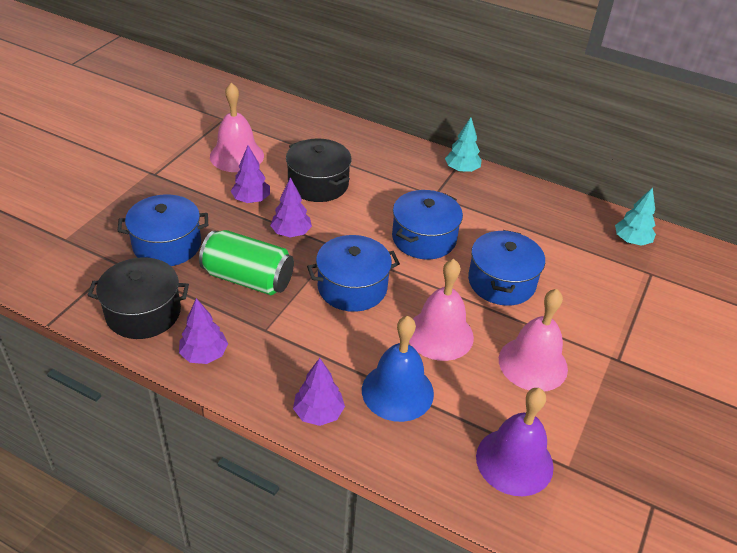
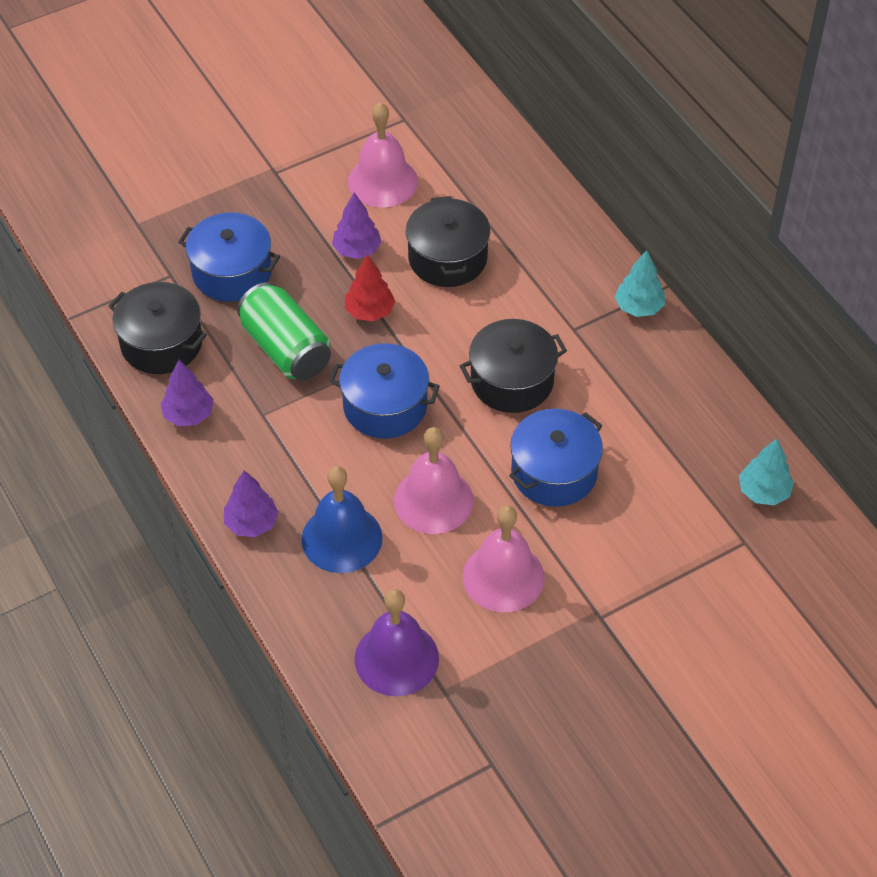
camera: 35 degrees right, 10 degrees up
purple tree [270,177,312,238] -> red tree [345,255,395,321]
blue pot [392,190,463,259] -> black pot [460,319,567,413]

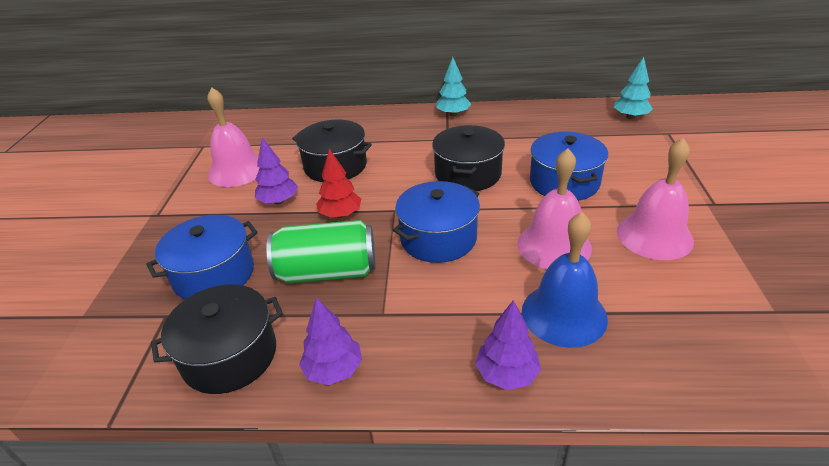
camera: 55 degrees left, 15 degrees down
purple bell [355,589,439,696] -> none

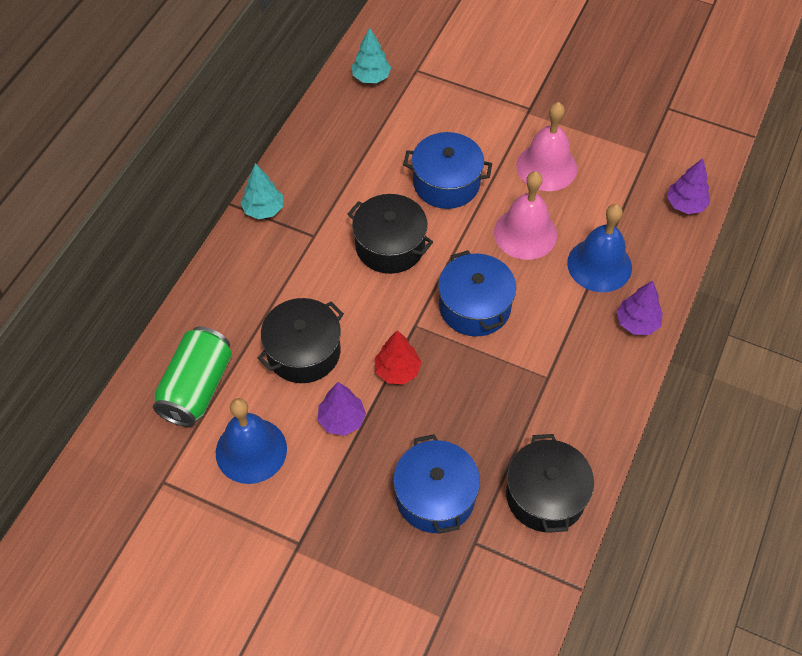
camera: 70 degrees left, 20 degrees up
pink bell [207,88,259,187] -> blue bell [216,398,287,484]
green can [266,220,375,283] -> green can moved to [153,326,232,427]
purple tree [299,297,362,385] -> purple tree moved to [667,158,710,214]

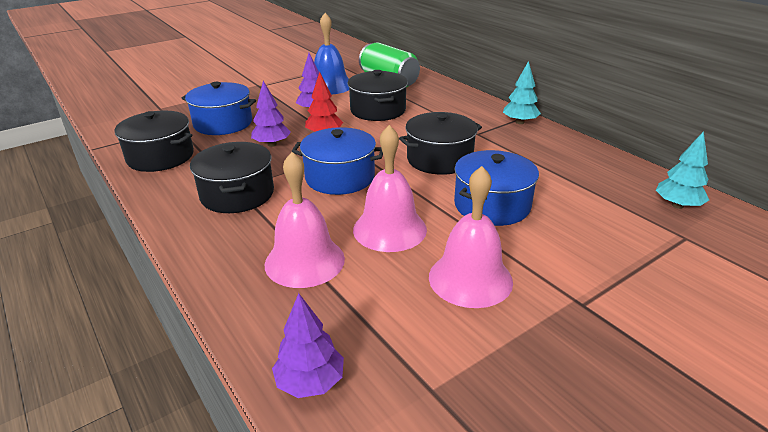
camera: 120 degrees right, 25 degrees down
blue bell [567,204,632,292] -> pink bell [265,152,345,288]
purple tree [617,281,663,335] -> purple tree moved to [251,81,291,147]
none -> black pot [190,142,274,213]

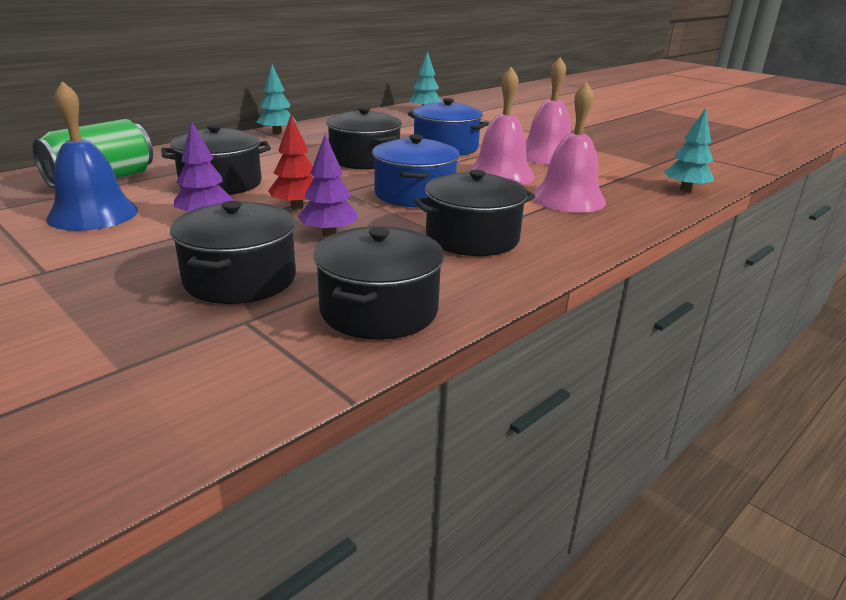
camera: 100 degrees left, 5 degrees down
blue pot [181,82,256,135] -> black pot [170,201,296,304]
purple tree [272,293,344,398] -> turquoise tree [664,108,714,192]

